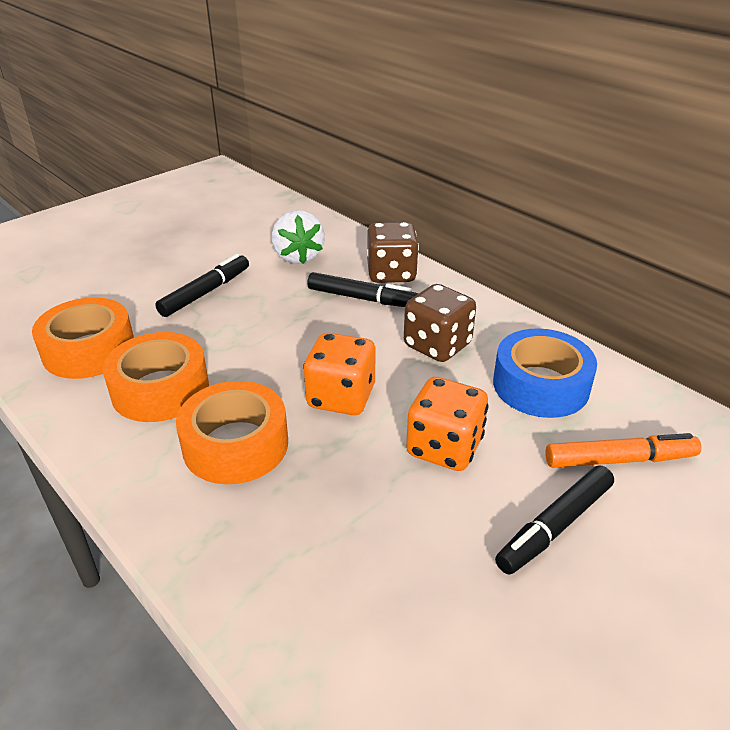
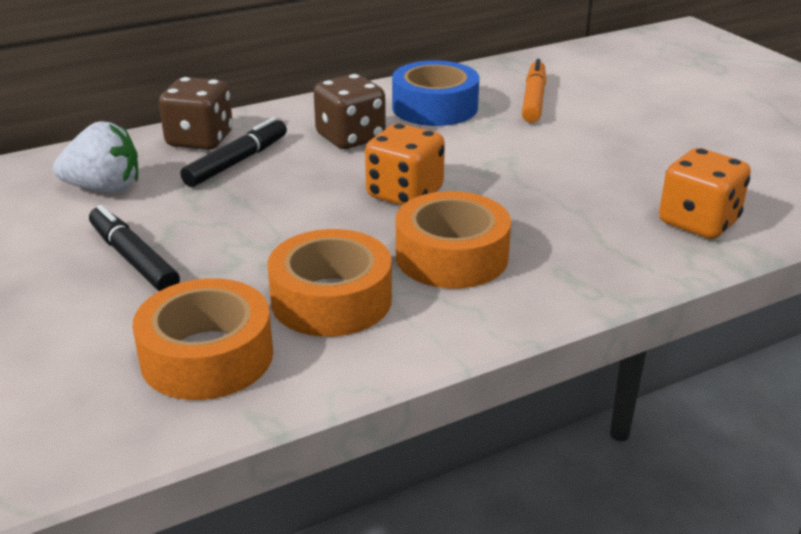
camera: 75 degrees left, 5 degrees down
orange dice [406,377,489,471] -> orange dice moved to [659,148,751,239]
black marker [495,466,614,575] -> none

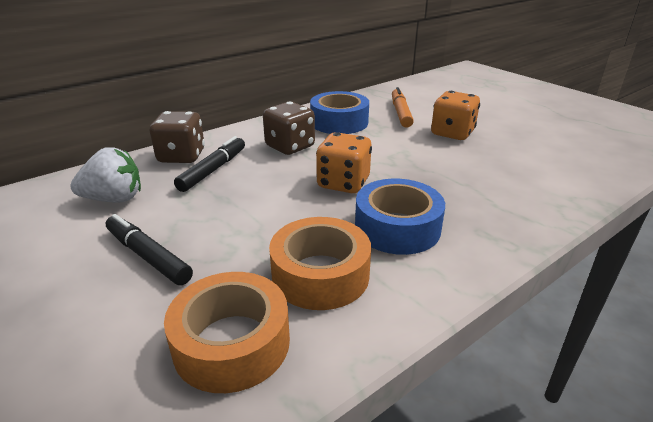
camera: 10 degrees left, 0 degrees up
orange tape [396,191,511,288] -> blue tape [355,179,445,255]
orange dice [659,148,751,239] -> orange dice moved to [431,91,480,140]

